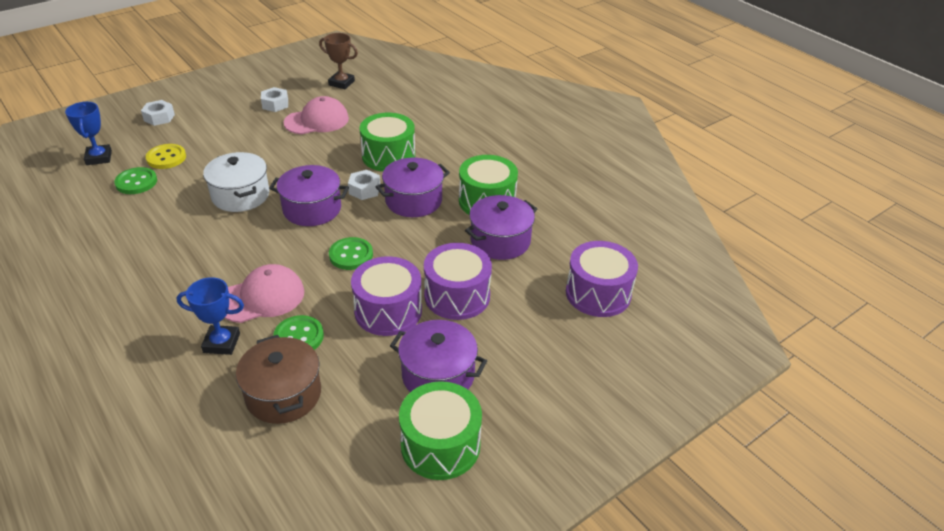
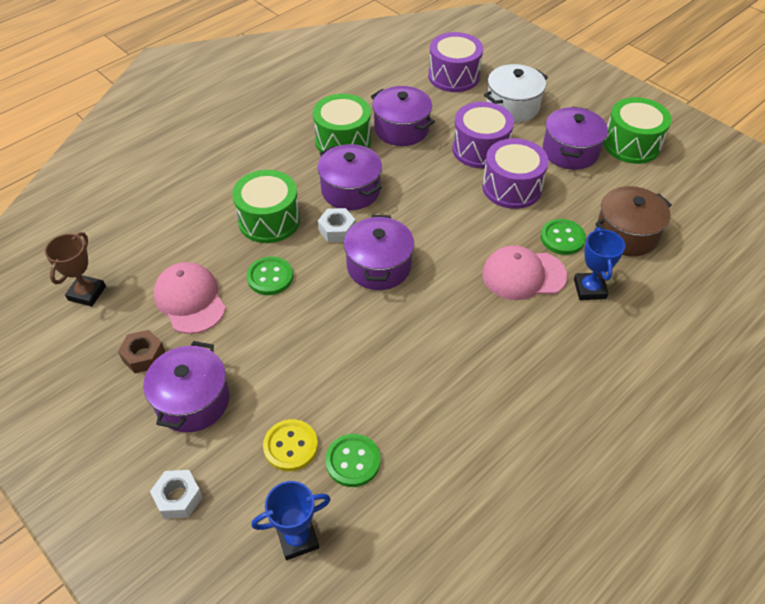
camera: 95 degrees left, 10 degrees up
white pot [203,152,269,212] -> white pot moved to [484,64,548,122]
pink cap [225,264,304,323] -> pink cap turned 60 degrees counterclockwise [482,245,567,300]
white nut [261,87,288,112] -> brown nut [118,330,165,373]
green button [329,237,373,270] -> green button moved to [247,256,293,295]
none -> purple pot [143,341,230,433]

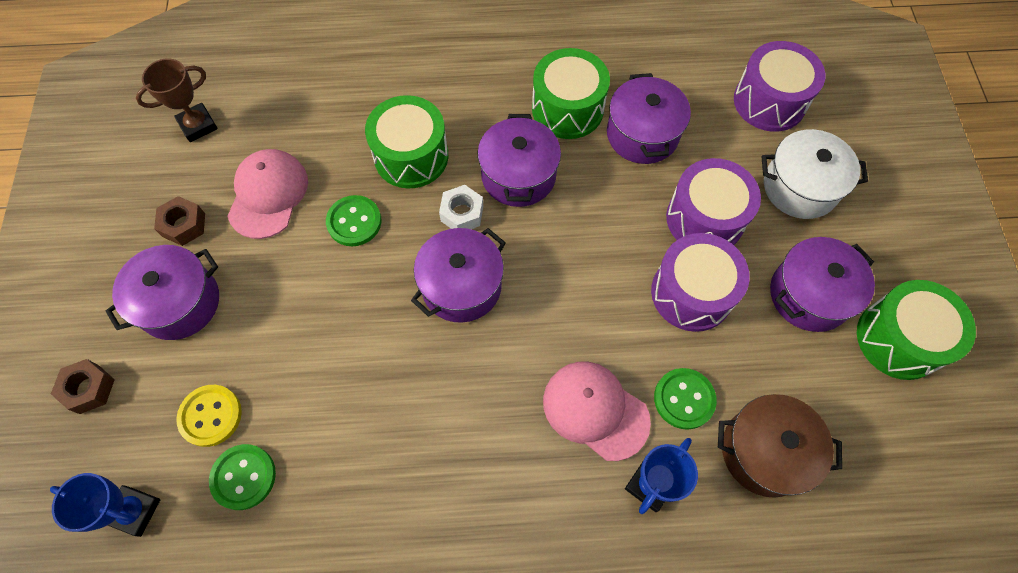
camera: 40 degrees right, 15 degrees up
white nut [150,470,203,519] -> brown nut [51,359,115,414]

